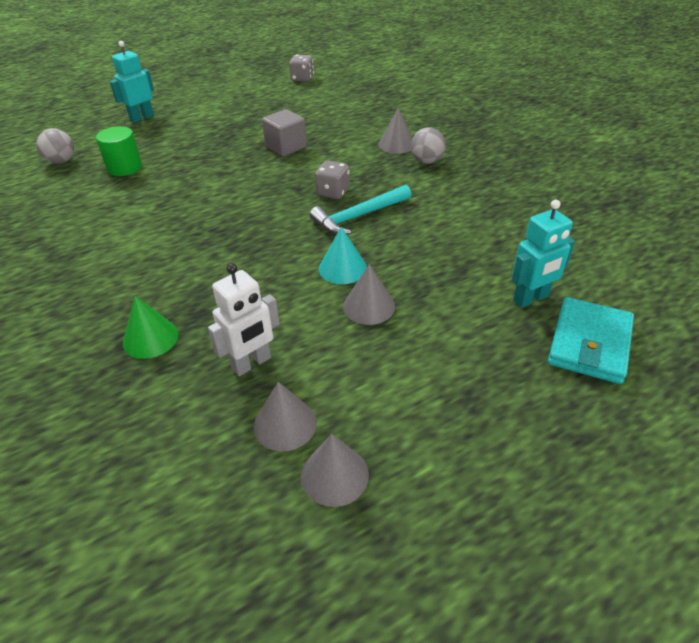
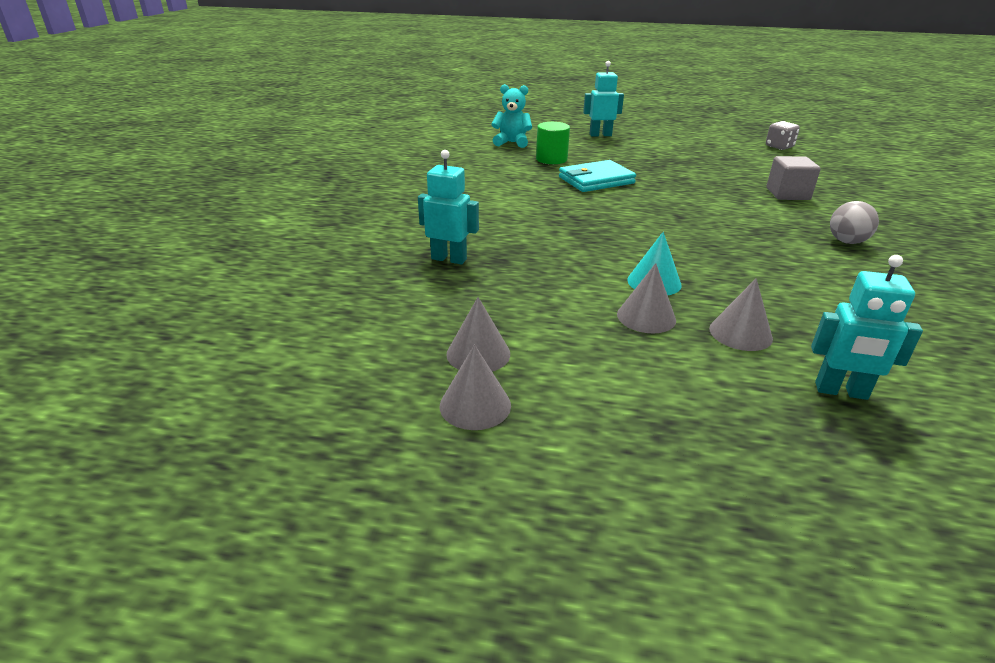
camera: 40 degrees right, 10 degrees down
grey ball [36,128,74,164] -> turquoise teddy bear [491,84,532,148]
green cone [123,296,179,359] -> turquoise robot [418,150,479,265]
white robot [208,263,280,376] -> none
grey cube [262,109,307,157] -> grey cube moved to [766,156,821,200]
turquoise hammer [310,185,411,235] -> none
grey dice [315,160,350,199] -> none
grey cone [379,108,412,154] -> grey cone moved to [709,278,773,351]
turquoise wallet [548,297,634,384] -> turquoise wallet moved to [559,160,636,192]

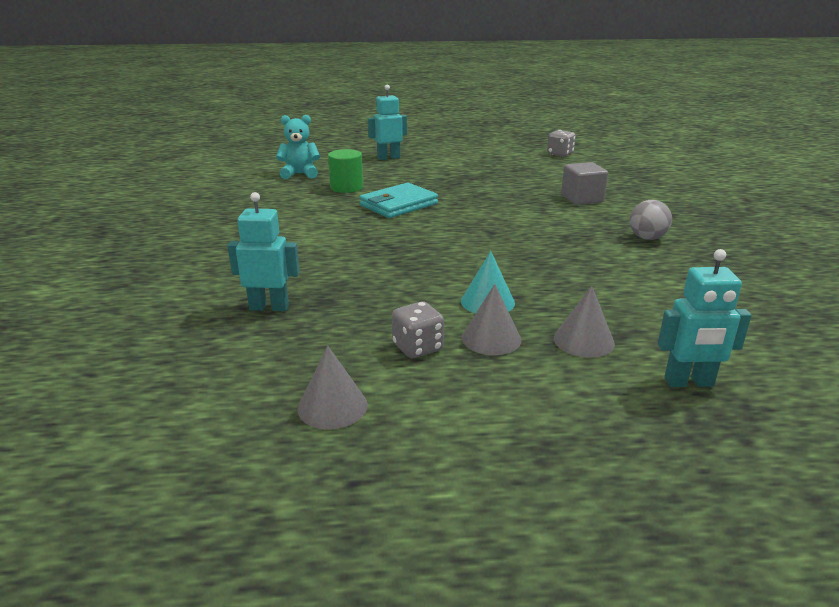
camera: 15 degrees left, 5 degrees down
grey cone [440,345,511,430] -> none
none -> grey dice [392,302,444,358]

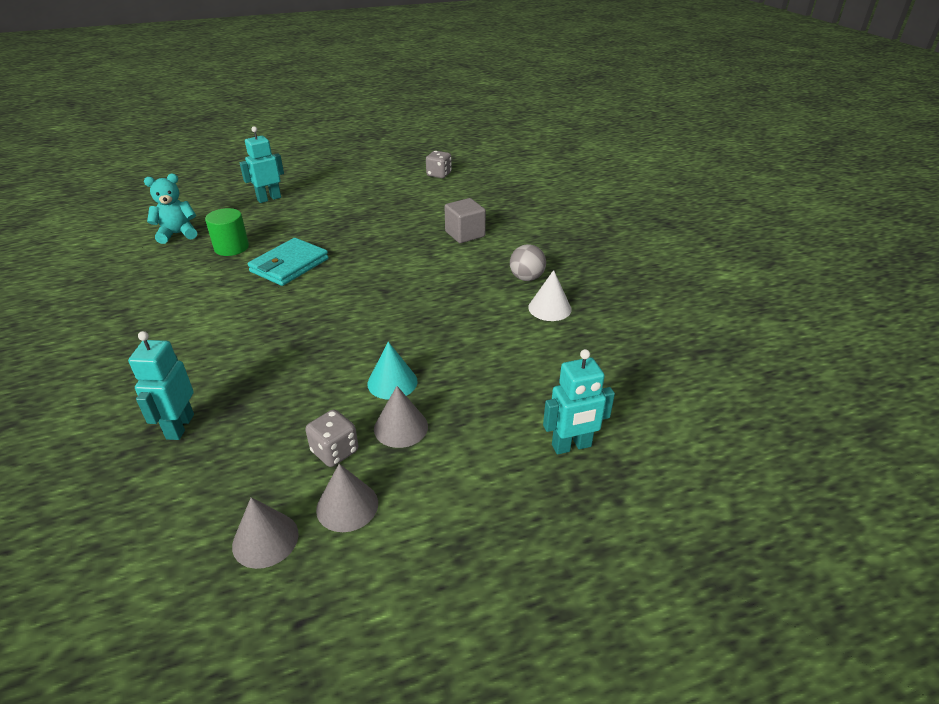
camera: 15 degrees left, 10 degrees up
turquoise robot [227,192,300,311] -> turquoise robot turned 75 degrees counterclockwise [128,331,194,440]
grey cone [554,286,615,358] -> grey cone moved to [316,464,378,532]
none -> white cone [528,270,572,321]

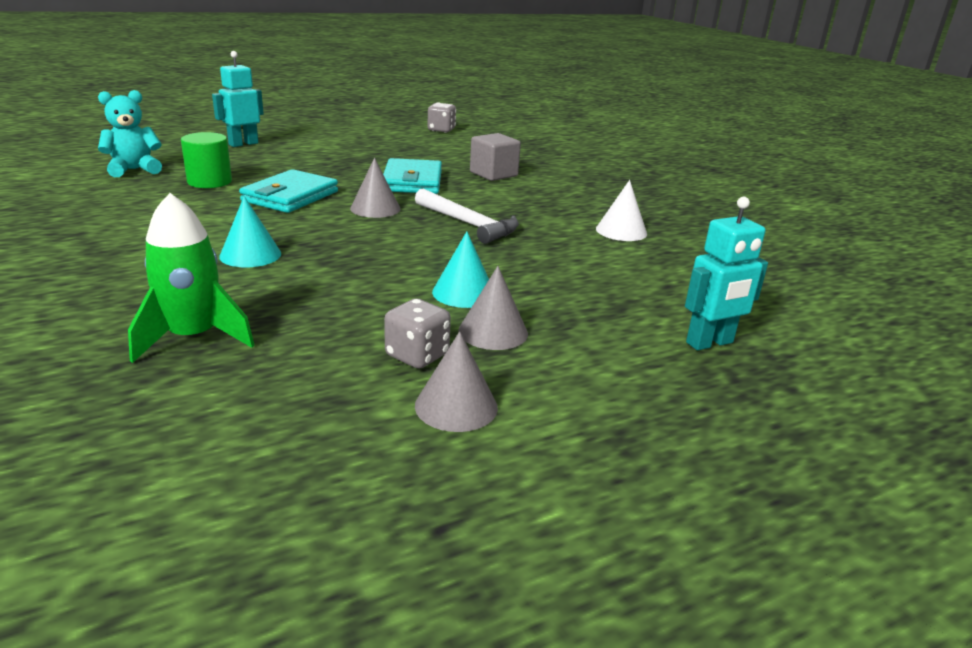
camera: 10 degrees left, 10 degrees down
turquoise robot [128,331,194,440] -> green rocket [128,193,255,363]
grey cone [232,497,299,569] -> grey cone moved to [350,158,401,218]
grey ball [510,244,546,281] -> none
none -> turquoise cone [219,196,281,267]
none -> turquoise wallet [383,158,442,194]
none -> white hammer [415,188,519,244]

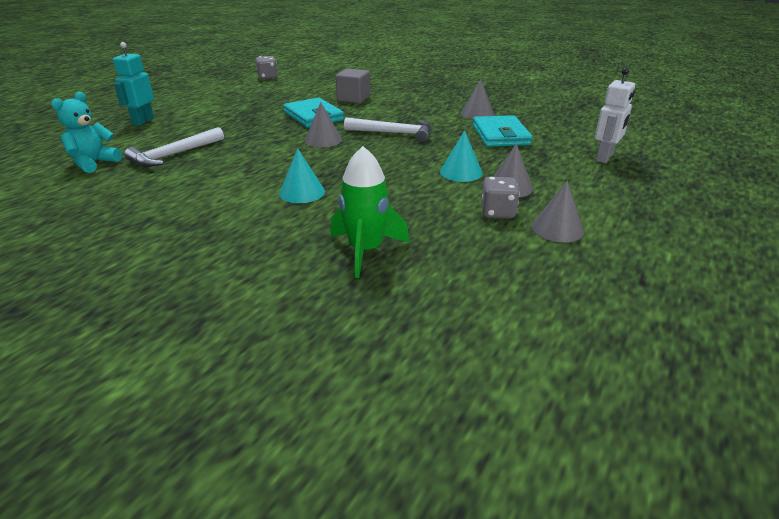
camera: 30 degrees left, 5 degrees up
green cylinder [181,132,232,188] -> white hammer [125,127,224,167]
turquoise wallet [239,169,338,213] -> turquoise wallet moved to [472,115,532,147]
white cone [596,180,647,241] -> grey cone [461,79,494,119]
turquoise robot [685,197,768,350] -> white robot [595,67,635,163]

